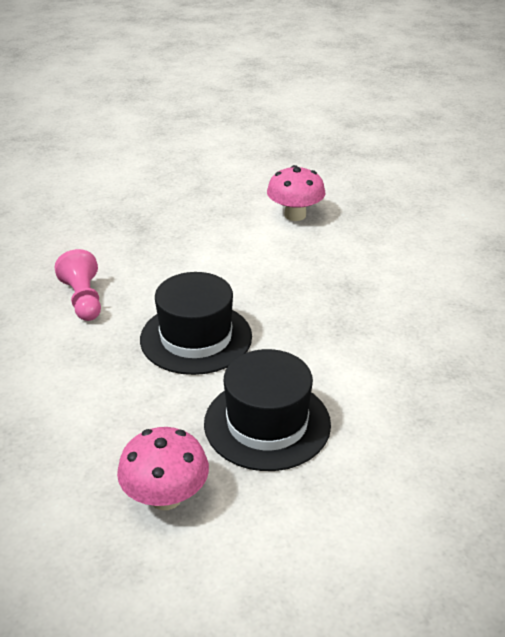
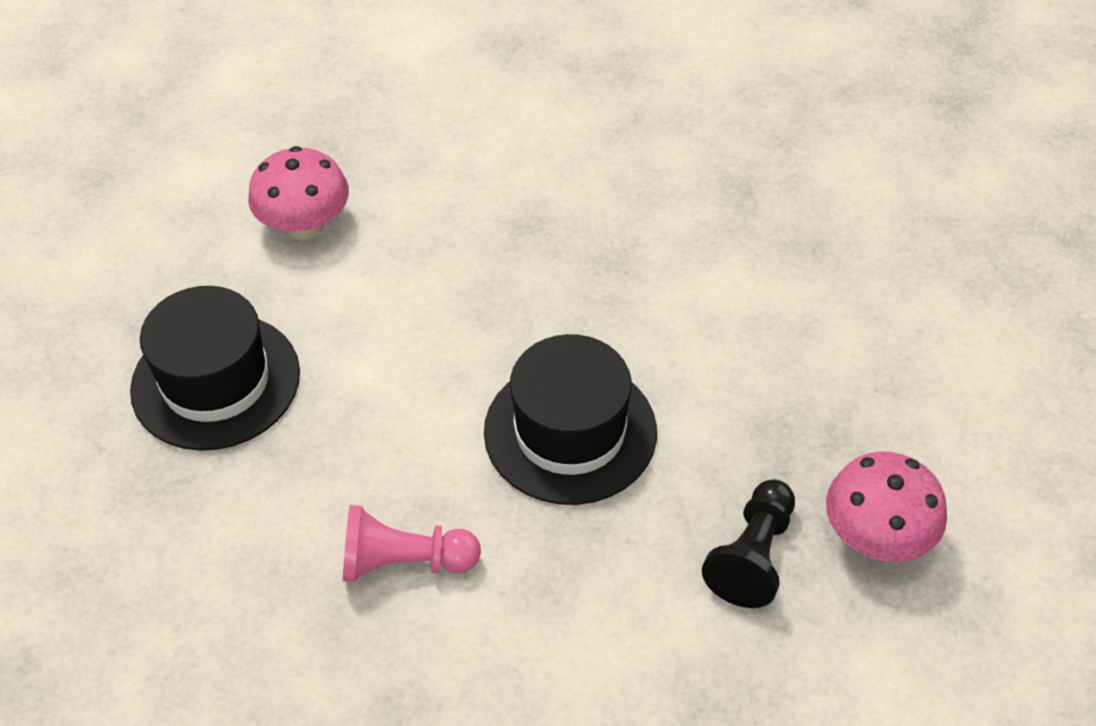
camera: 70 degrees left, 15 degrees up
black hat [204,349,331,471] -> black hat moved to [130,286,300,451]
none -> black pawn [702,479,795,608]

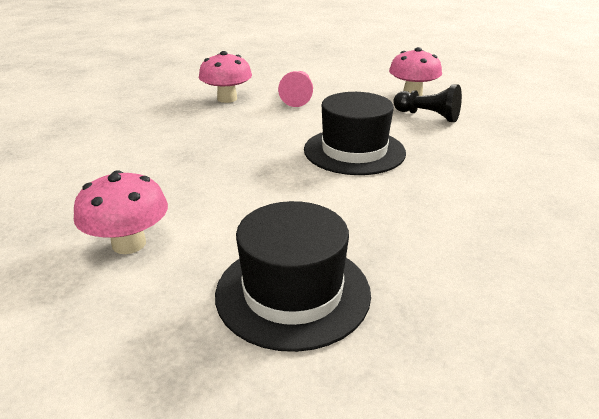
camera: 85 degrees left, 20 degrees down
pink pawn [343,505,481,582] -> pink pawn moved to [278,71,313,107]
none -> pink mushroom [199,51,252,103]

